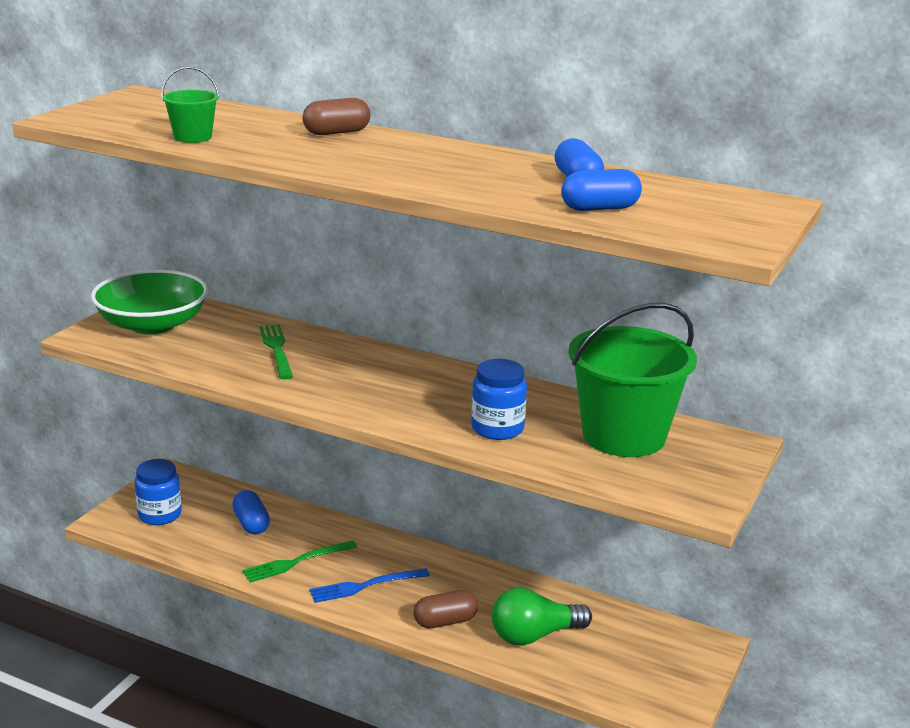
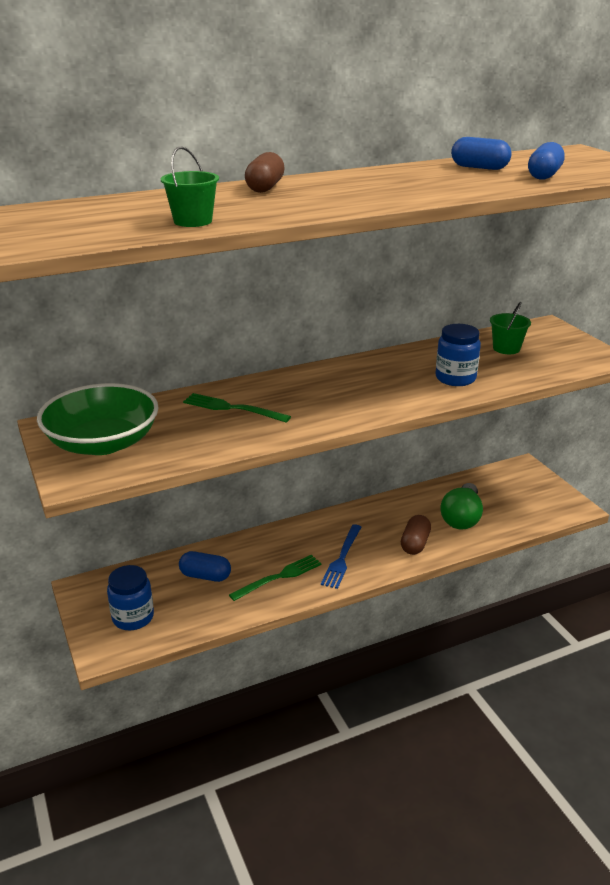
camera: 50 degrees left, 5 degrees up
green fork [242,540,357,583] -> green fork turned 135 degrees counterclockwise [229,555,322,601]
green bucket [568,303,697,457] -> green bucket [490,302,531,354], size x0.45

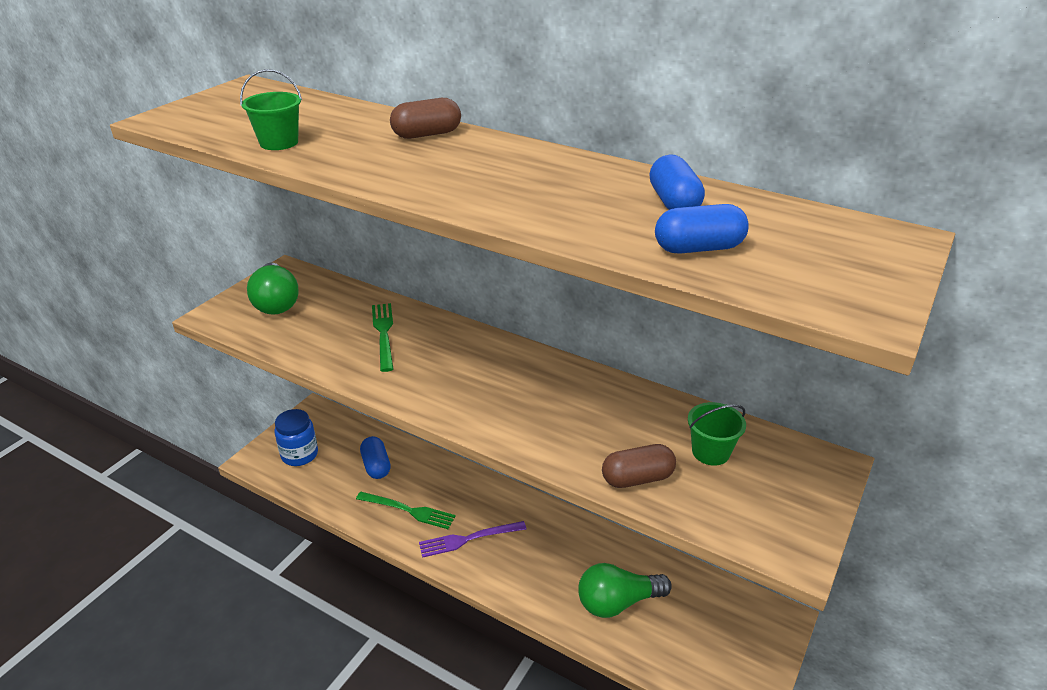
camera: 55 degrees right, 5 degrees up
green bowl [37,383,159,455] -> green light bulb [247,263,299,315]
blue fork [321,524,361,589] -> purple fork [419,521,526,558]
brown capsule [401,515,431,555] -> brown capsule moved to [602,444,676,488]
blue jar [435,324,481,386] -> none

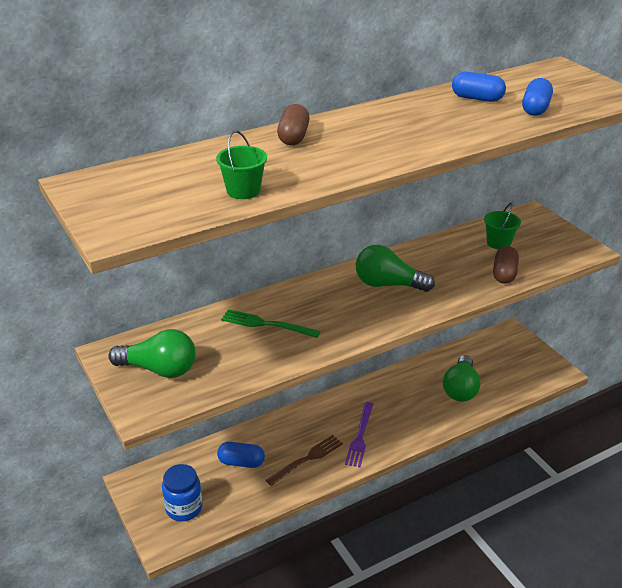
camera: 60 degrees left, 0 degrees up
green fork [356,492,455,529] -> brown fork [266,435,343,486]
none -> green light bulb [356,245,435,292]

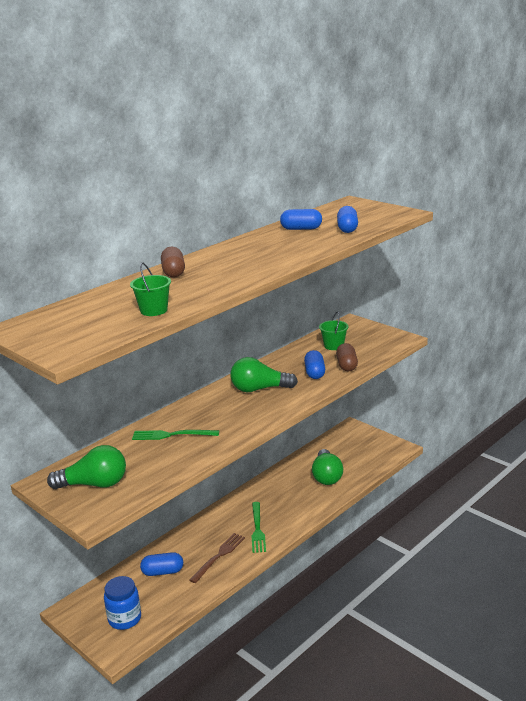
camera: 15 degrees left, 10 degrees down
purple fork [345,402,373,467] -> green fork [251,502,266,553]
none -> blue capsule [304,350,325,379]

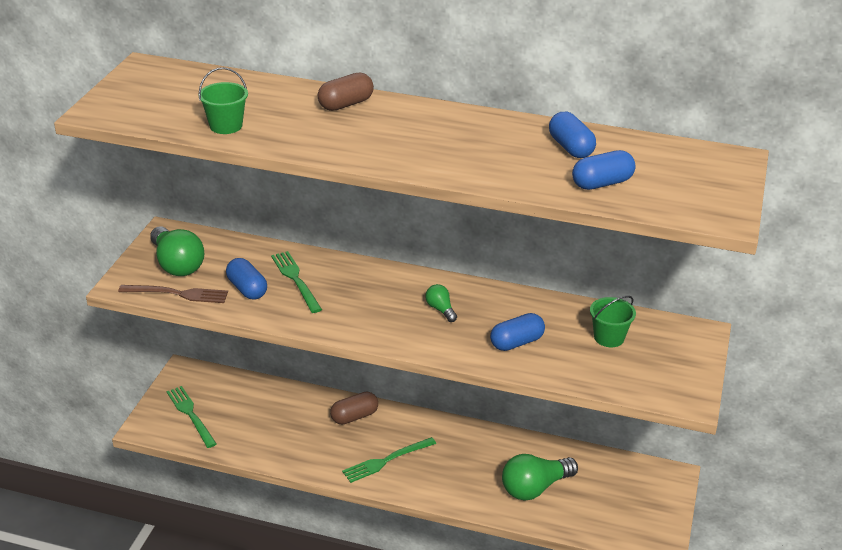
camera: 60 degrees right, 10 degrees up
blue jar [104,576,141,630] -> green fork [167,386,217,448]
blue capsule [140,552,183,576] -> blue capsule moved to [226,258,267,300]
brown fork [190,533,245,583] -> brown fork moved to [118,285,228,303]
green light bulb [231,357,298,392] -> green light bulb [425,284,457,322], size x0.50
brown capsule [336,343,358,372] -> brown capsule moved to [330,391,378,425]

